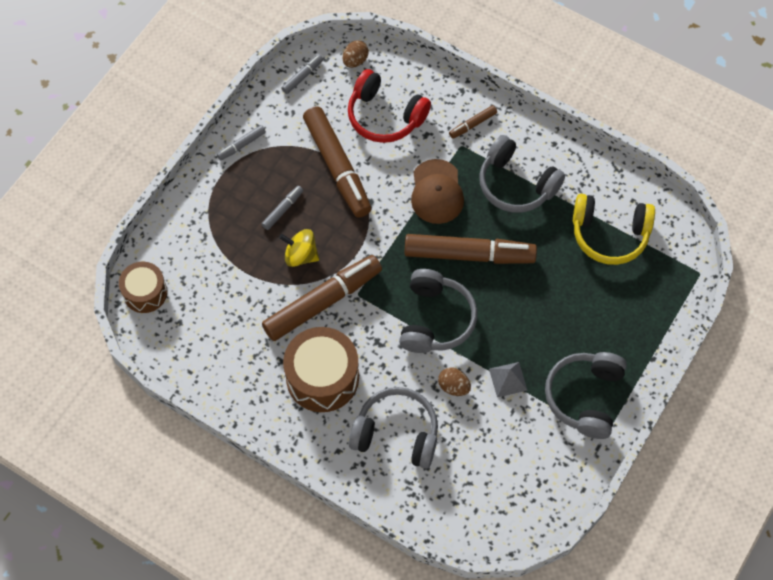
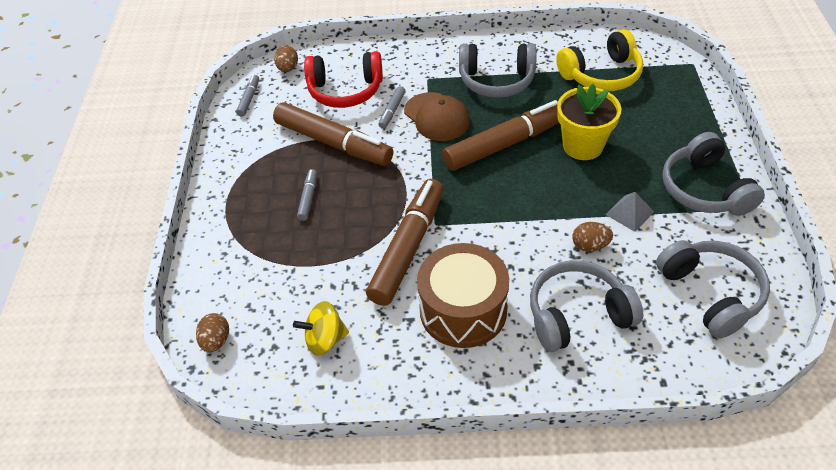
camera: 30 degrees left, 15 degrees down
brown drum [119,262,167,313] -> brown egg [196,313,229,353]
grey marker [217,125,266,160] -> grey marker moved to [378,86,406,129]
yellow spinning top [279,229,319,267] -> yellow spinning top moved to [293,301,349,356]
grey headphones [399,269,477,353] -> grey headphones moved to [656,240,770,339]
brown marker [449,105,497,139] -> none
none -> yellow flower pot [557,84,621,160]

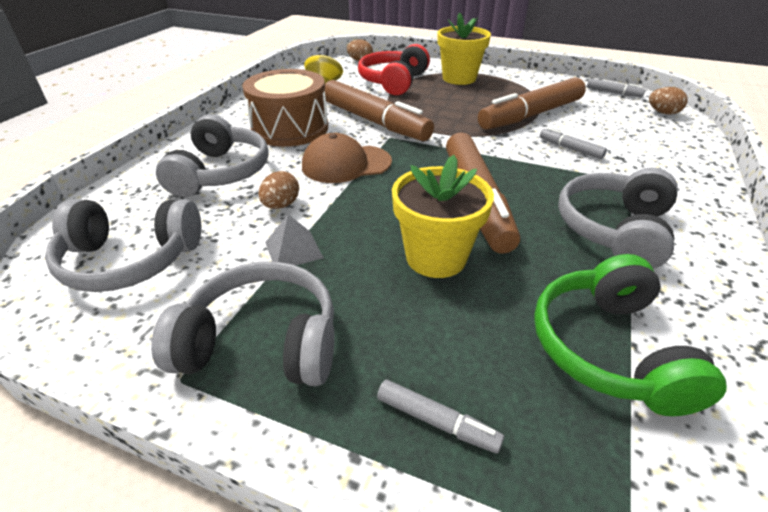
camera: 110 degrees right, 10 degrees down
grey marker [297,169,317,221] -> grey marker moved to [377,380,504,454]
red headphones [304,51,383,108] -> red headphones moved to [358,44,430,95]
brown cap [404,92,470,141] -> brown cap moved to [302,133,392,183]
yellow headphones [556,29,643,91] -> green headphones [534,254,727,416]
none -> yellow flower pot [437,13,491,85]

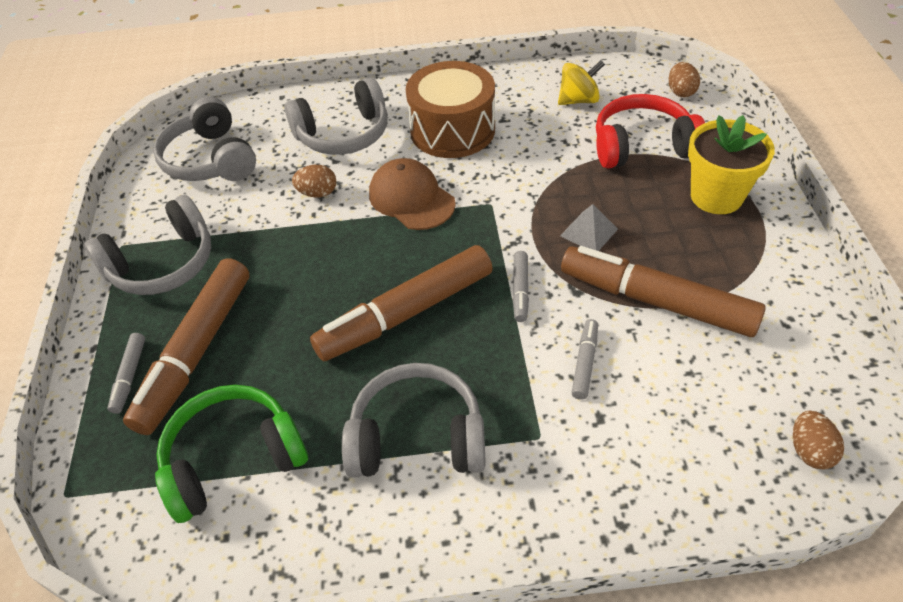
camera: 65 degrees right, 10 degrees up
grey headphones [151,262,335,386] -> grey headphones turned 75 degrees clockwise [84,195,211,295]
grey pyramid [265,214,323,265] -> grey pyramid moved to [560,204,618,251]
brown marker [325,80,434,141] -> brown marker moved to [123,258,249,435]
yellow flower pot [392,155,494,278] -> none
grey marker [587,78,645,97] -> grey marker moved to [513,251,529,322]

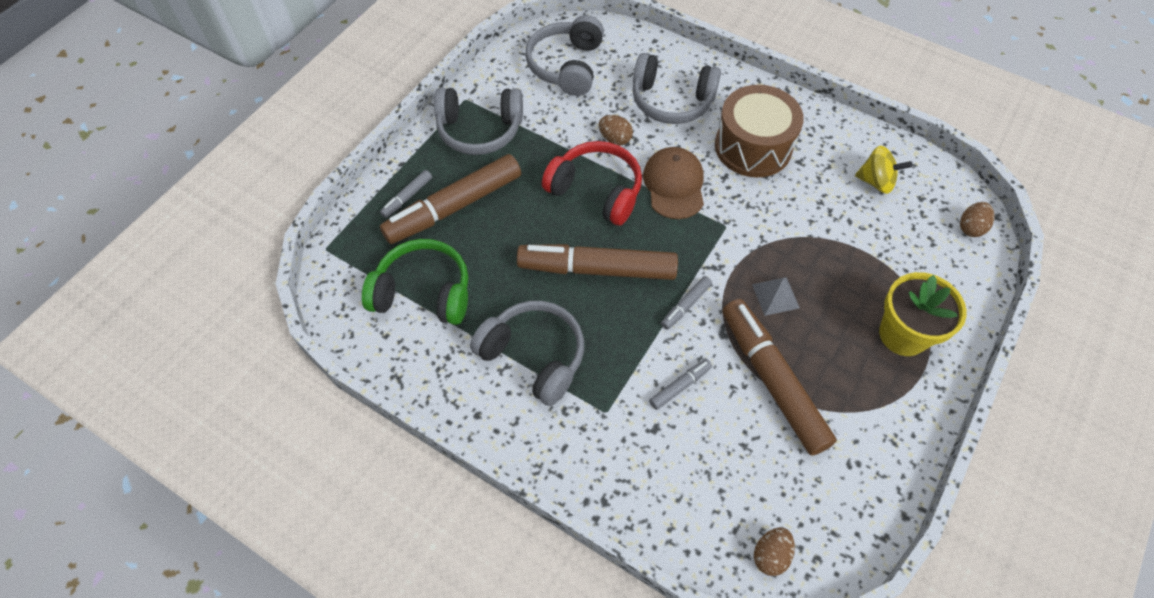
camera: 35 degrees right, 10 degrees up
red headphones [596,94,705,168] -> red headphones moved to [542,141,642,226]

